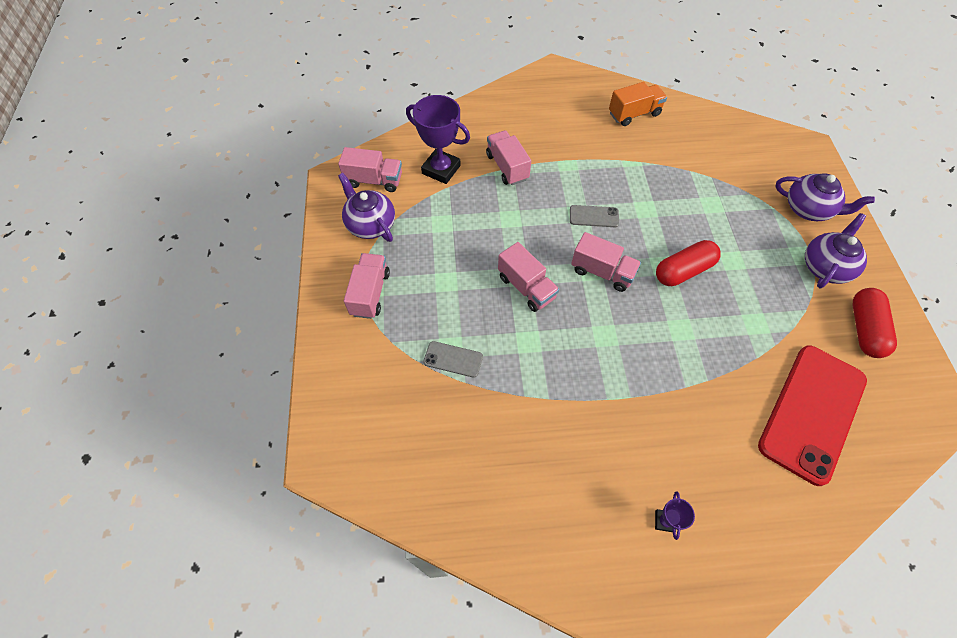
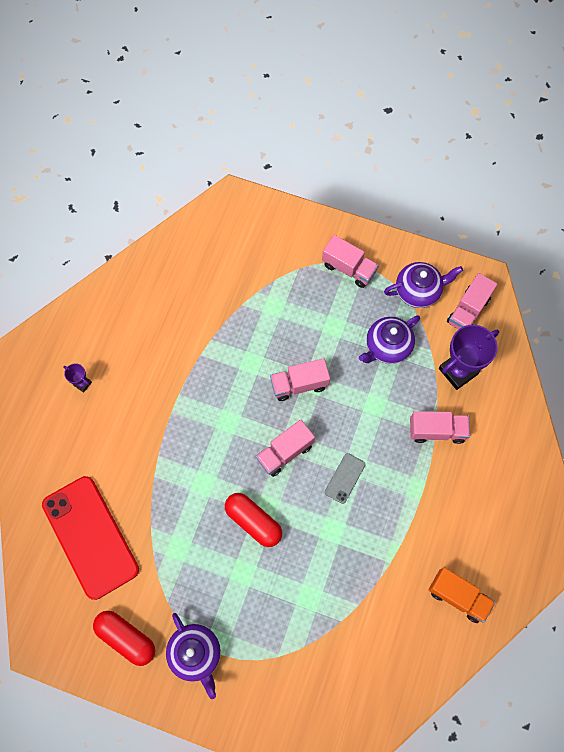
camera: 115 degrees right, 10 degrees up
grey phone [423,341,483,378] -> none
orange truck [609,82,667,126] -> orange truck turned 60 degrees counterclockwise [429,567,495,623]
red capsule [656,240,721,286] -> red capsule turned 45 degrees counterclockwise [225,493,282,547]
purple teapot [775,173,875,221] -> purple teapot moved to [359,315,420,364]

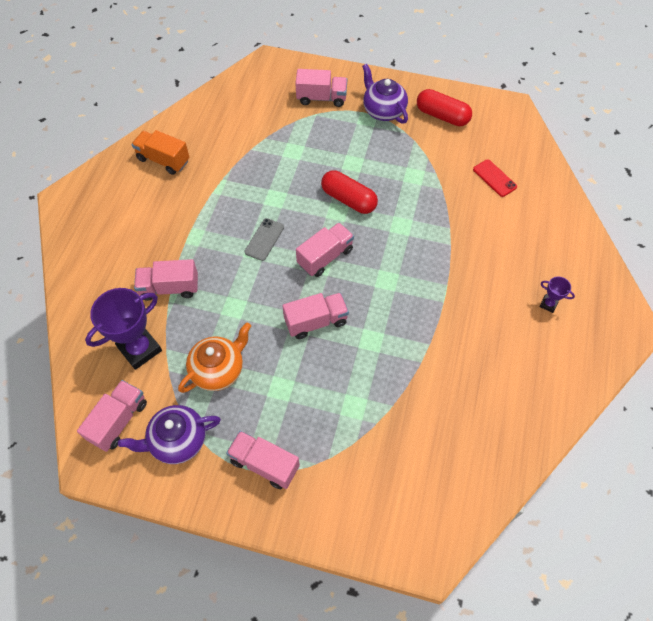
camera: 175 degrees right, 10 degrees down
red phone [42,476,139,600] -> red phone [473,159,517,197], size x0.43
purple teapot [359,315,420,364] -> orange teapot [178,322,251,393]
none -> pink truck [295,69,347,107]

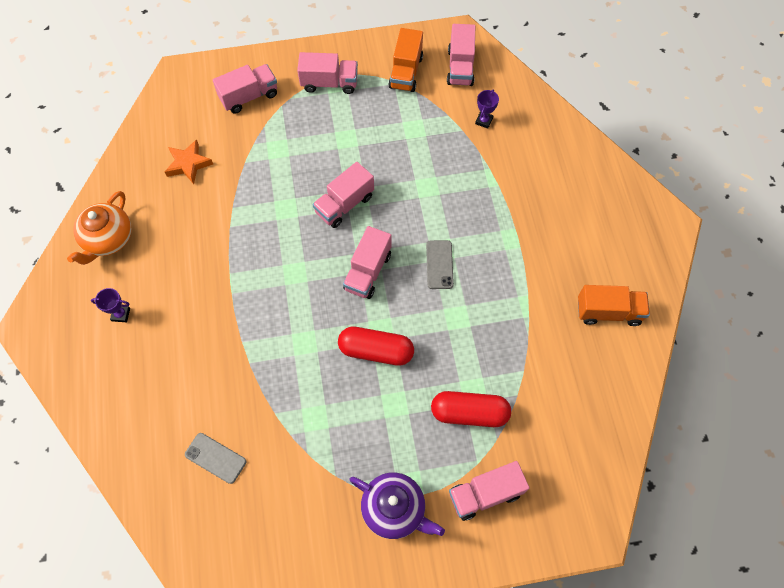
camera: 155 degrees right, 5 degrees up
purple trophy [85,288,162,370] -> purple trophy [475,90,499,129], size x0.47
purple teapot [118,405,221,464] -> orange truck [388,28,423,92]
pink truck [134,259,198,301] -> pink truck moved to [213,64,277,114]
orange teapot [178,322,251,393] -> orange teapot moved to [67,191,131,265]
red capsule [417,89,472,126] -> red capsule moved to [431,391,511,427]
red phone [473,159,517,197] -> grey phone [185,433,246,484]
none -> orange star [165,139,213,184]

